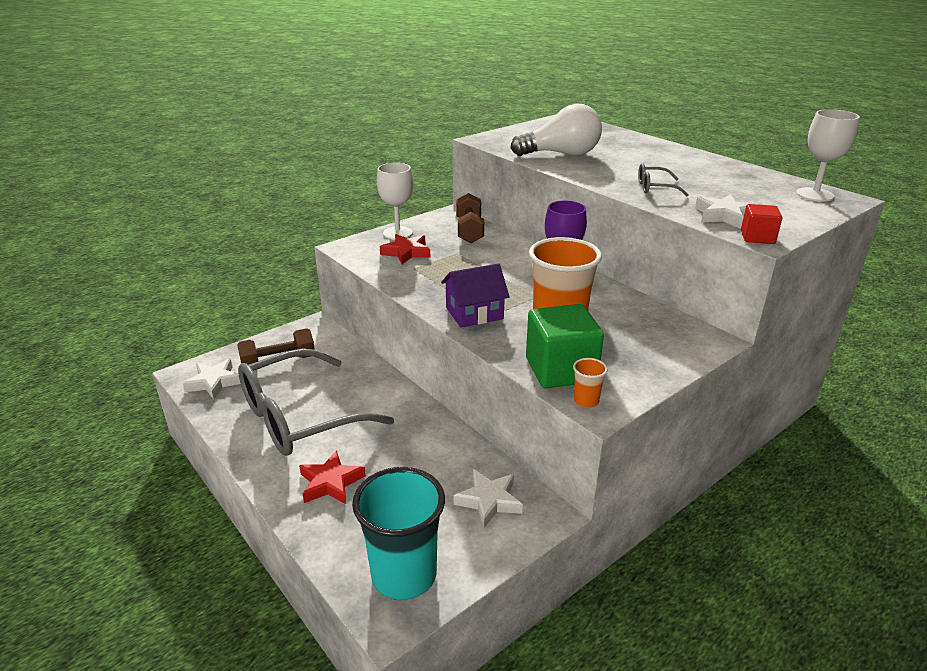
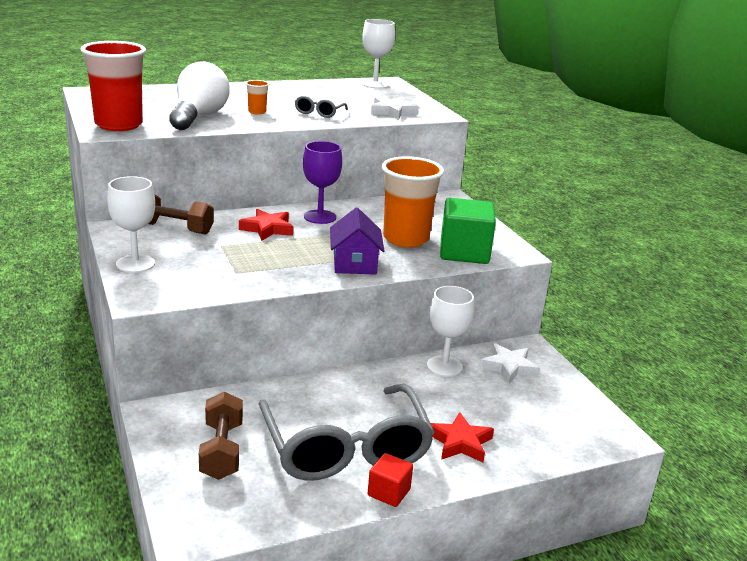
camera: 75 degrees left, 5 degrees down
white star [183,359,241,399] -> none
turquoise cup [352,467,445,600] -> none
red star [380,234,430,264] -> red star moved to [239,209,293,241]
orange cup [573,358,608,408] -> orange cup moved to [246,80,269,115]
red cube [741,204,783,244] -> red cube moved to [368,453,413,507]
none -> red cup [80,41,146,131]
none -> white goblet [427,286,474,377]

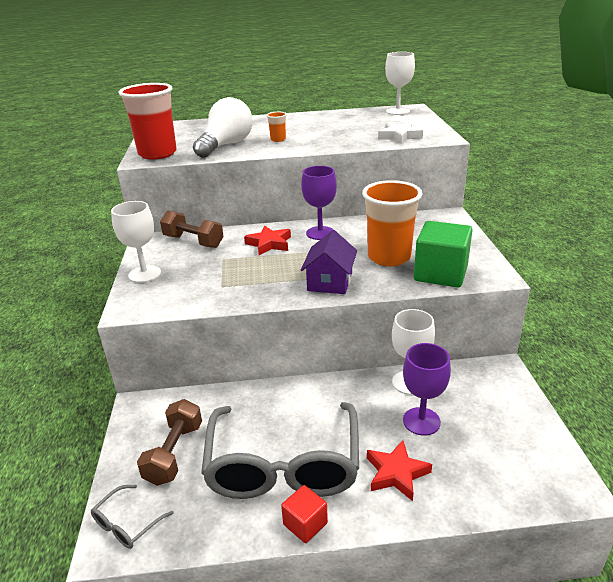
camera: 20 degrees right, 5 degrees up
grey glasses [295,96,348,118] -> grey glasses moved to [91,485,174,549]
white star [480,343,540,384] -> none
none -> purple goblet [403,343,451,436]

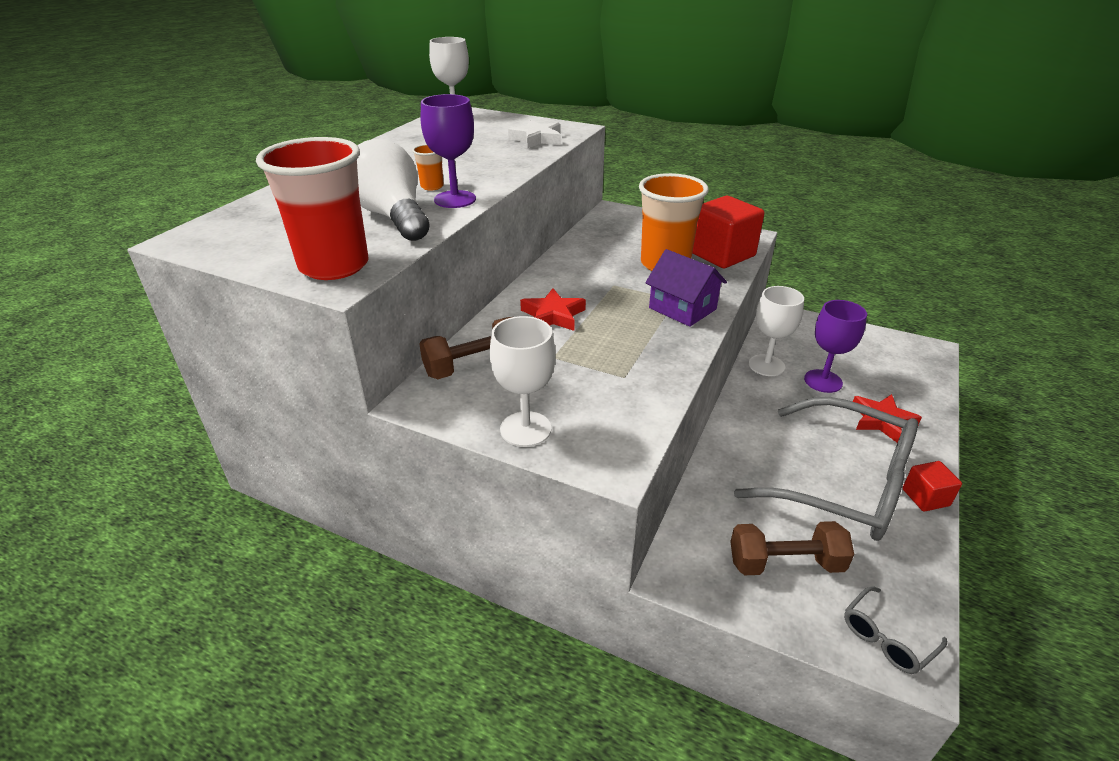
camera: 60 degrees left, 5 degrees up
grey glasses [91,485,174,549] -> grey glasses turned 75 degrees clockwise [844,586,947,674]
brown dumbbell [137,399,202,486] -> brown dumbbell turned 45 degrees counterclockwise [730,521,854,575]
purple goblet [301,166,337,240] -> purple goblet moved to [421,94,476,208]
green cube [414,221,473,288] -> red cube [692,196,764,268]

